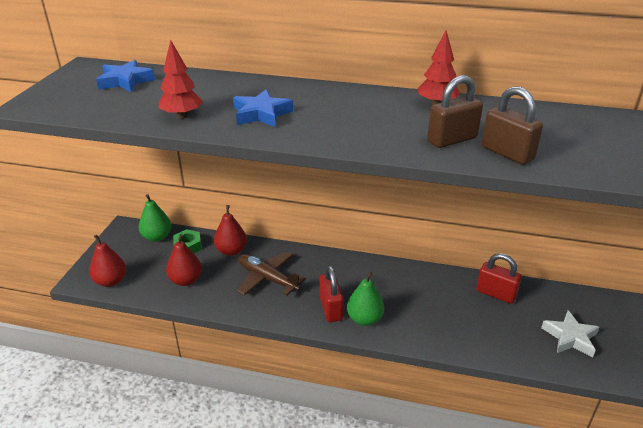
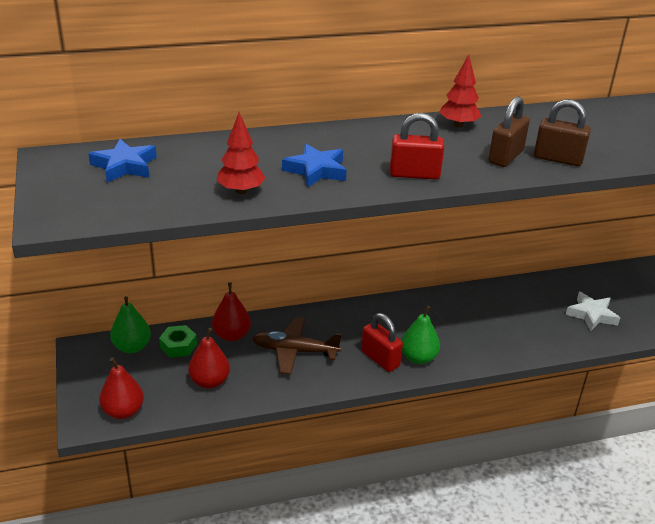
camera: 30 degrees left, 0 degrees up
red padlock [476,253,522,304] -> red padlock moved to [390,113,444,180]

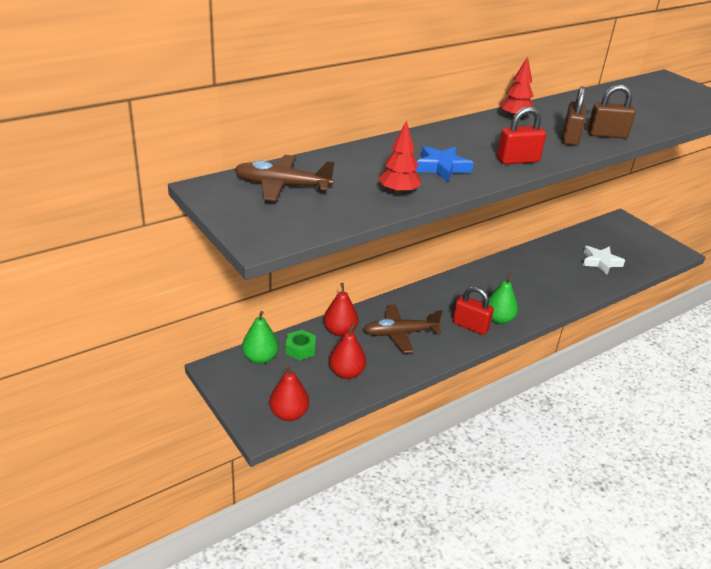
camera: 20 degrees left, 0 degrees up
blue star [89,139,157,182] -> brown plane [234,155,335,201]

